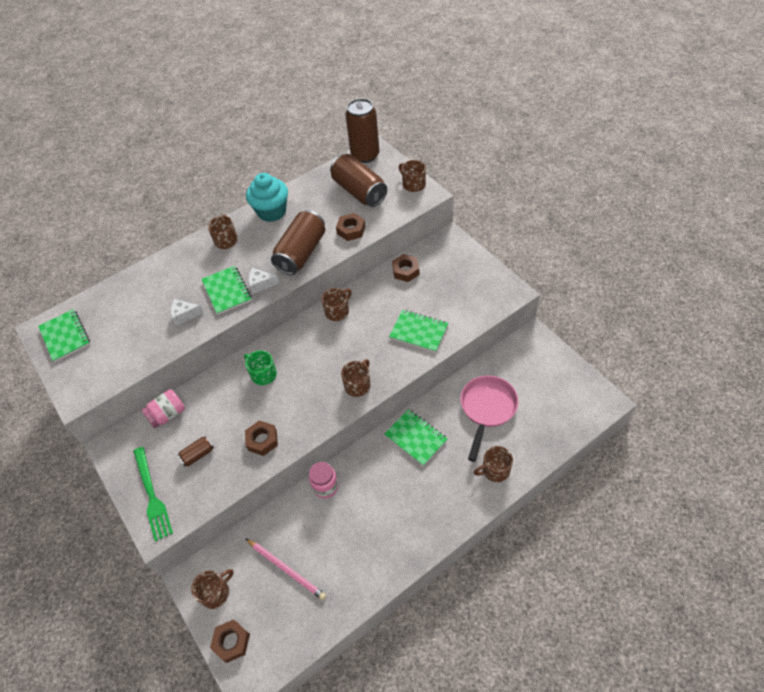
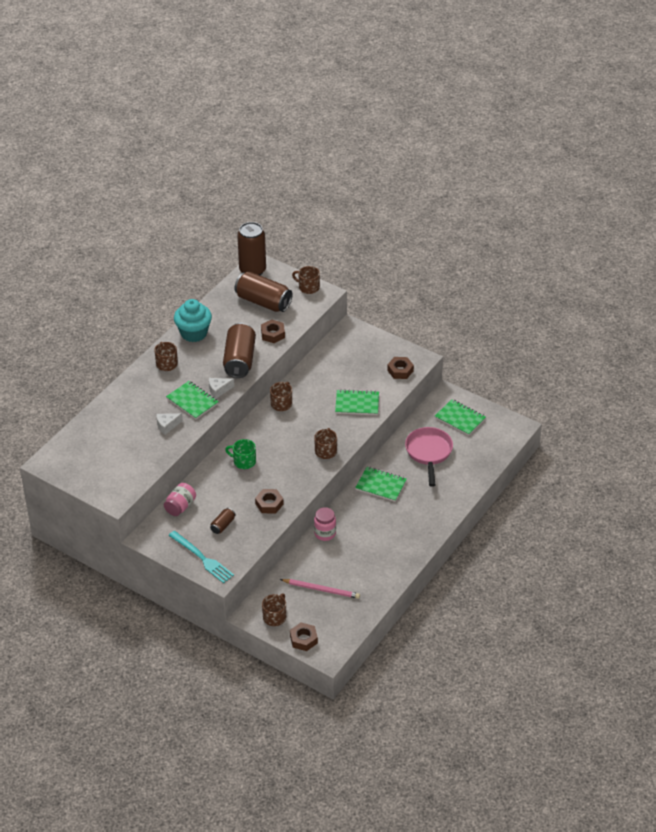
camera: 25 degrees left, 10 degrees down
green notebook [38,309,90,362] -> green notebook moved to [435,399,486,436]
green fork [133,447,173,542] -> turquoise fork [168,531,234,583]
brown nut [392,254,420,282] -> brown nut moved to [387,357,414,379]
brown mug [474,446,513,482] -> none

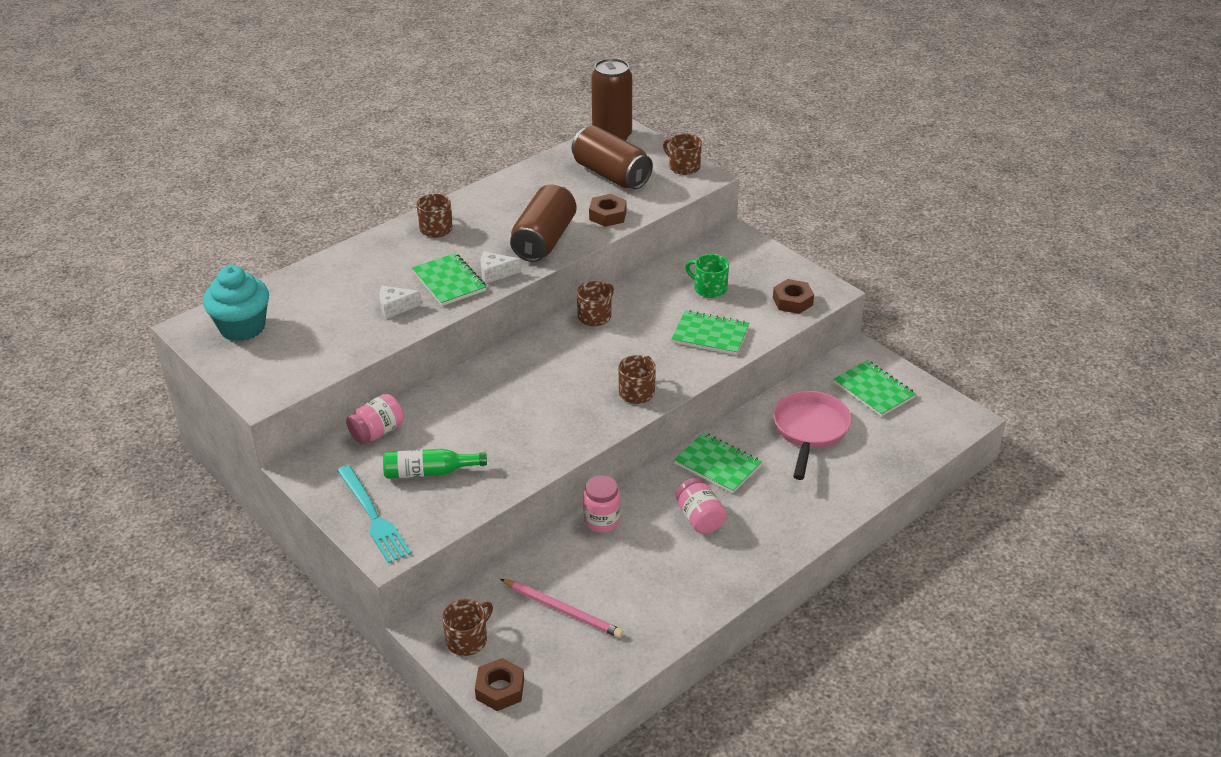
camera: 15 degrees right, 5 degrees down
turquoise cupcake [174,299,212,342] -> turquoise cupcake moved to [203,265,269,341]
brown can [210,508,235,534] -> green bottle [383,449,487,479]
green mug [225,439,256,469] -> green mug moved to [685,254,729,298]
brown nut [255,489,284,513] -> none
none -> pink jar [676,478,727,534]

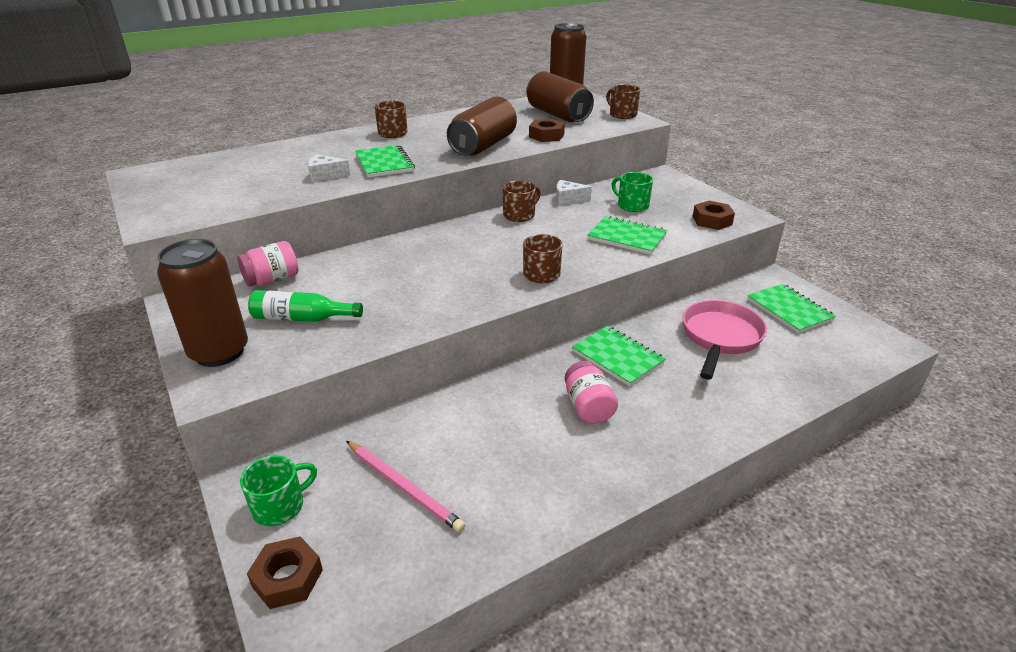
camera: 10 degrees right, 5 degrees down
turquoise cupcake [203,265,269,341] -> none
turquoise fork [337,465,411,563] -> brown can [157,239,248,367]
brown mug [442,599,493,656] -> green mug [240,455,317,526]
white cheese [481,251,521,284] -> white cheese moved to [556,180,592,205]
pink jar [583,475,621,533] -> none

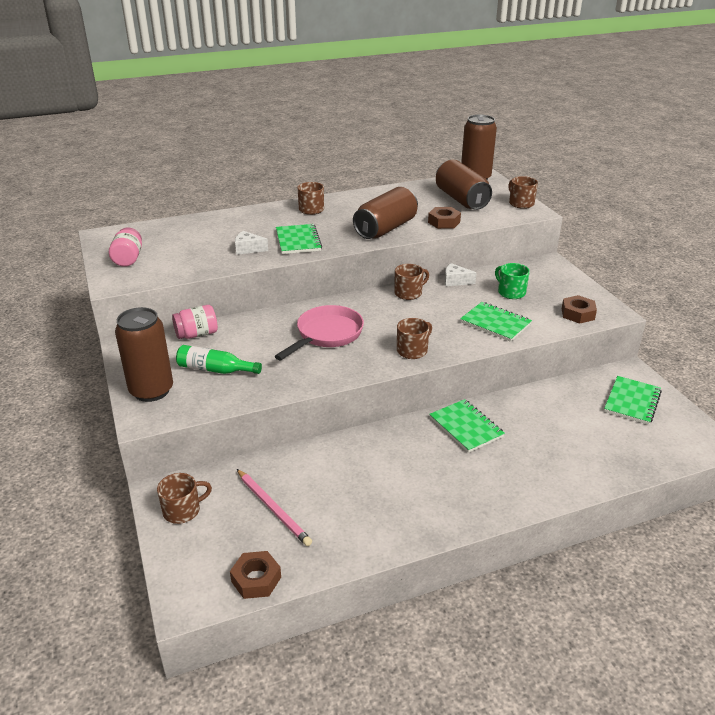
camera: 10 degrees right, 0 degrees up
green mug [240,455,317,526] -> brown mug [157,473,212,524]
brown nut [247,537,323,609] -> brown nut moved to [230,551,281,599]
pink jar [565,361,618,424] -> pink jar moved to [109,228,142,267]
pink pan [683,300,767,380] -> pink pan moved to [275,305,364,360]
green notebook [747,284,836,333] -> green notebook turned 45 degrees clockwise [604,376,662,425]

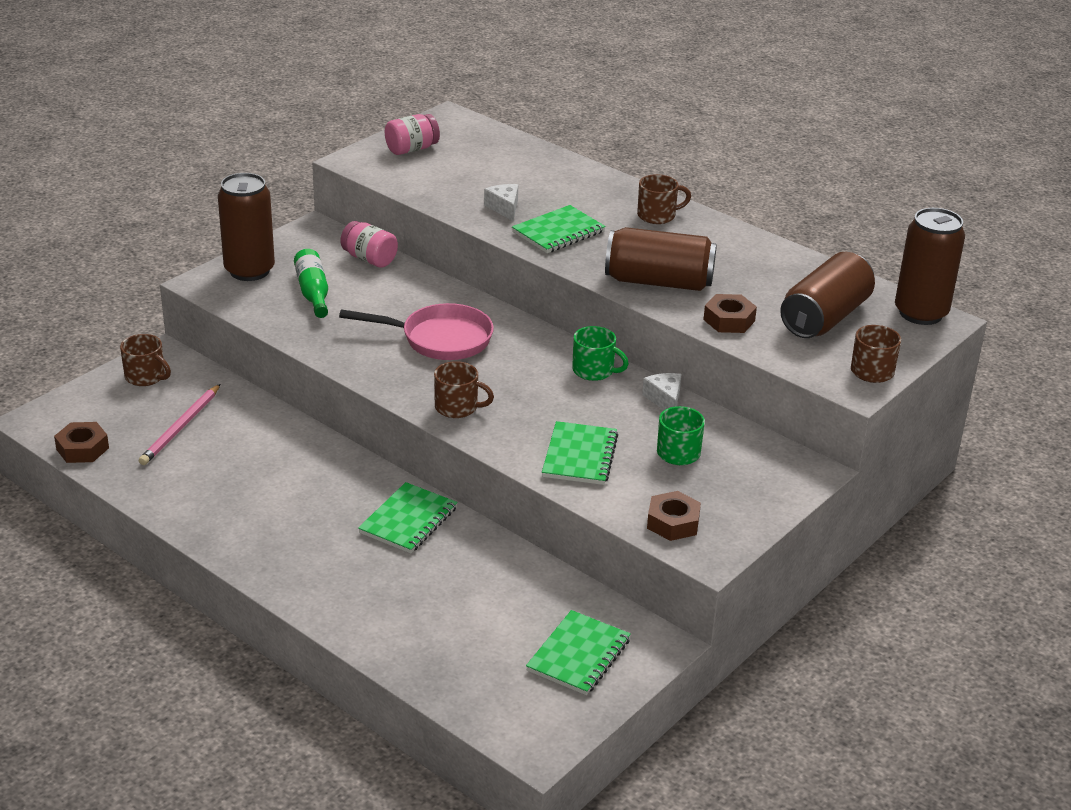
camera: 60 degrees right, 0 degrees up
brown mug [394,264,429,300] -> green mug [572,326,629,381]
green notebook [604,376,662,425] -> green notebook turned 60 degrees counterclockwise [526,610,631,695]

